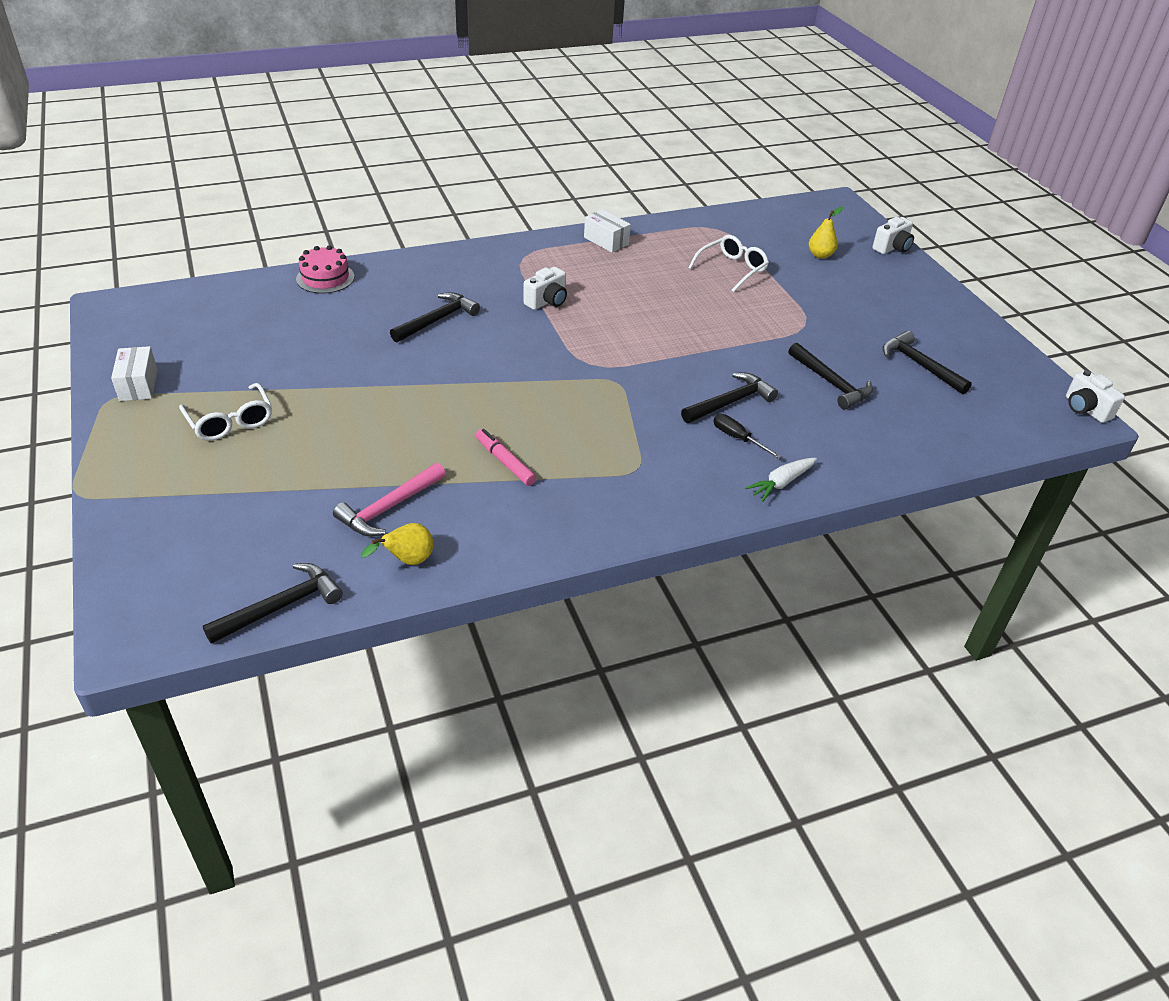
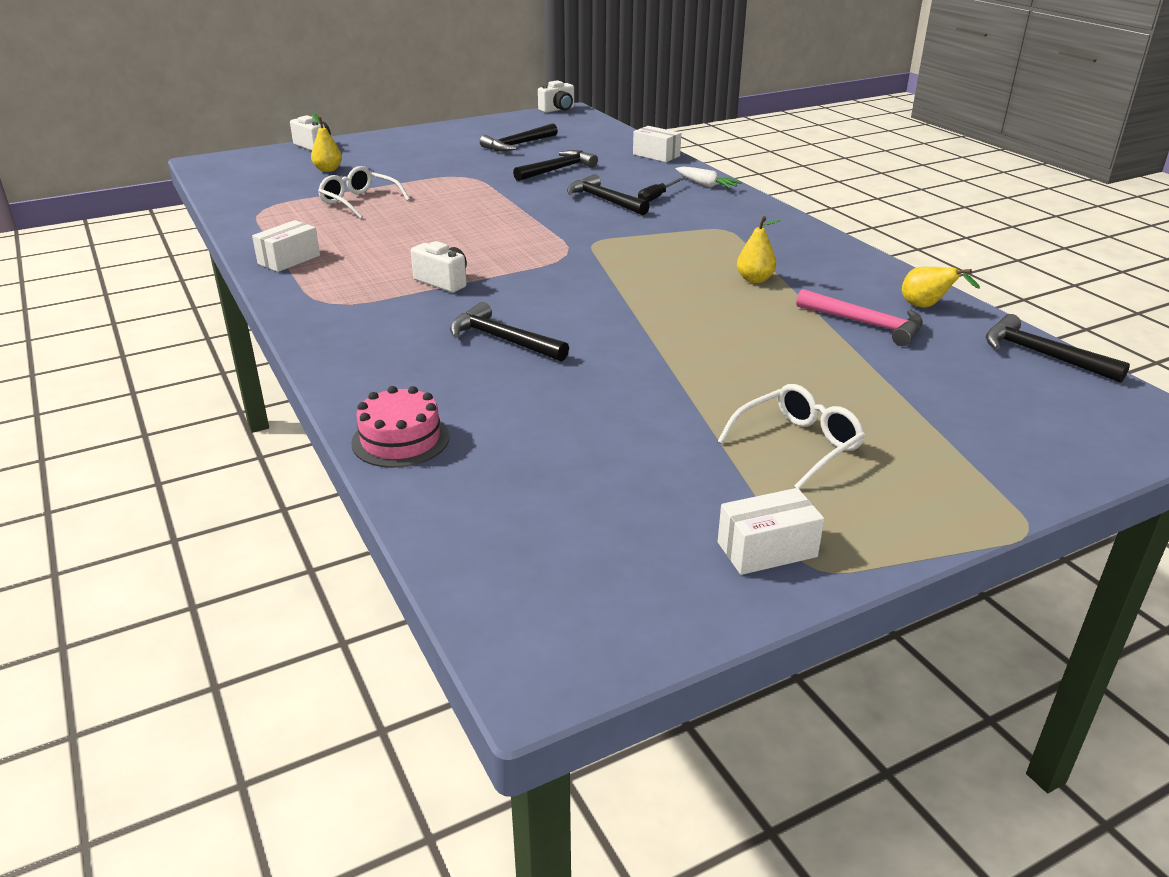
camera: 95 degrees left, 10 degrees down
pink marker [476,429,536,486] -> yellow pear [737,216,781,283]
none -> white box [633,126,681,162]

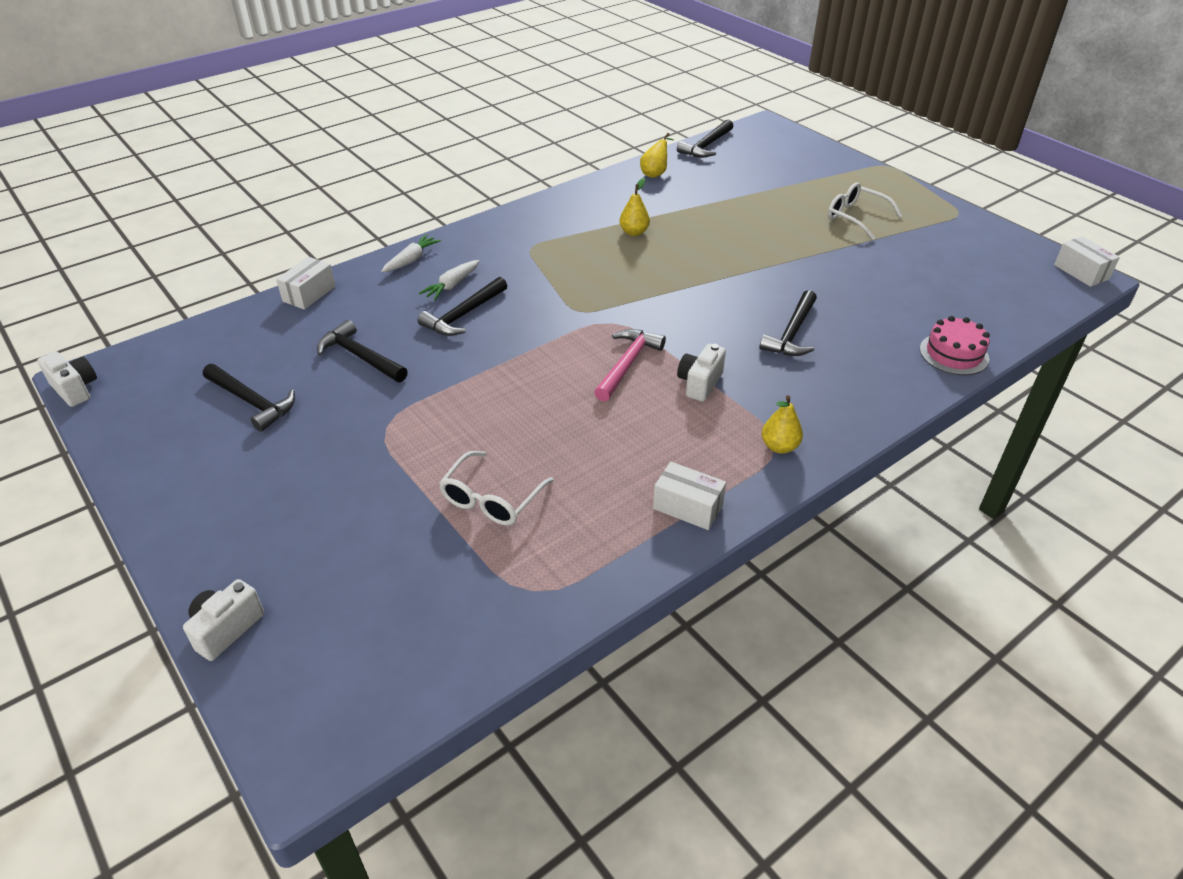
camera: 100 degrees left, 10 degrees up
yellow pear [311,114,342,172] -> yellow pear moved to [762,395,803,454]
black screwdriver [638,178,684,202] -> white carrot [419,260,480,301]
white box [718,488,824,575] -> white box moved to [1054,236,1120,287]
pink hammer [796,289,923,346] -> pink hammer moved to [594,329,666,401]

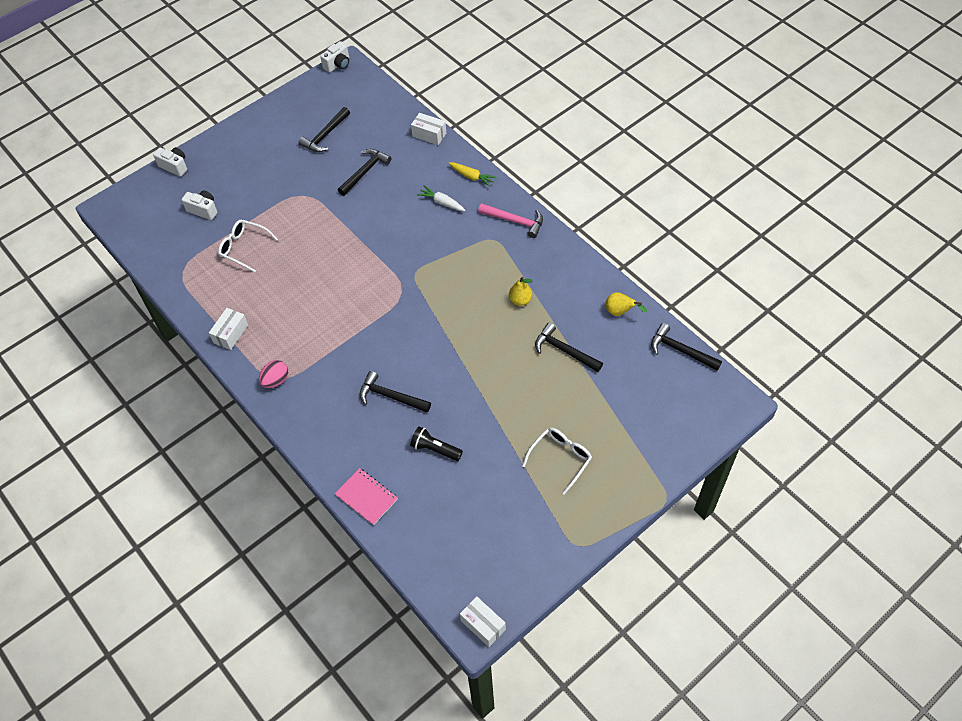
camera: 90 degrees right, 15 degrees up
white carrot [381,234,441,272] -> yellow carrot [448,162,497,187]
black hammer [418,277,507,336] -> black hammer moved to [535,323,603,372]
pink hammer [594,329,666,401] -> pink hammer moved to [478,203,543,238]
white camera [677,344,726,402] -> white camera moved to [181,190,217,220]
yellow pear [762,395,803,454] -> pink egg [259,360,288,388]
pink cake [920,316,990,375] -> pink notebook [335,468,398,525]
white box [1054,236,1120,287] -> white box turned 75 degrees clockwise [460,596,506,647]
none -> black flashlight [410,426,463,461]

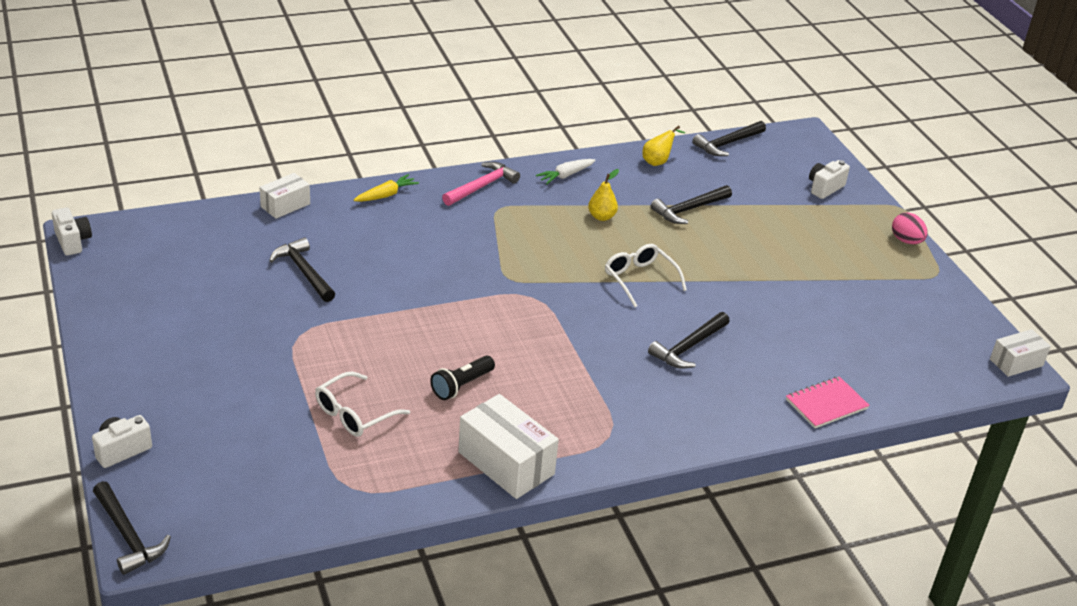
camera: 75 degrees left, 20 degrees down
white camera [181,190,217,220] -> white camera moved to [809,160,850,199]
white box [209,308,248,350] -> white box [458,394,559,499], size x1.67
pink egg [259,360,288,388] -> pink egg moved to [892,212,928,244]
black hammer [298,107,350,152] -> black hammer moved to [93,481,171,575]
black flashlight [410,426,463,461] -> black flashlight moved to [430,356,495,400]
white carrot [417,186,465,211] -> white carrot moved to [536,159,596,184]
white glasses [522,428,592,495] -> white glasses moved to [605,244,687,307]

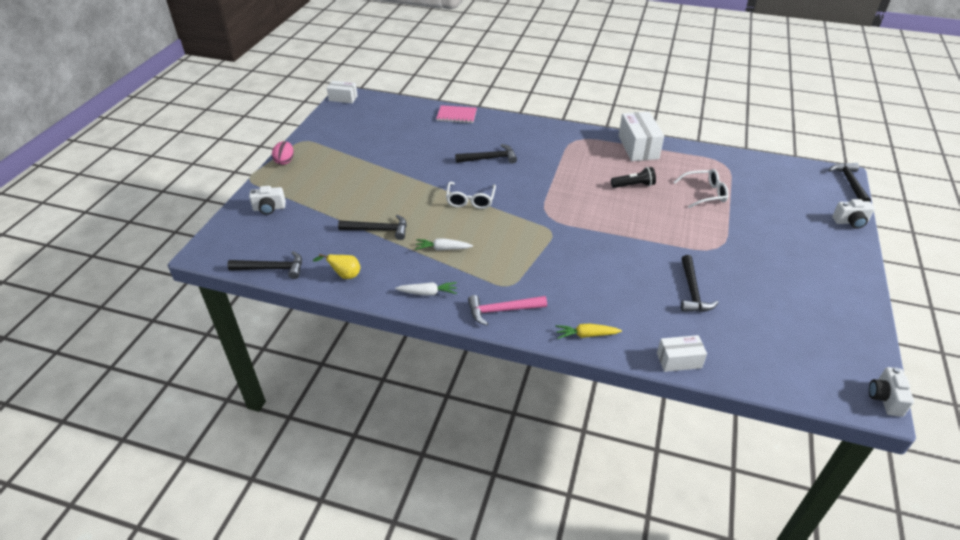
camera: 140 degrees left, 5 degrees up
yellow pear [588,169,619,221] -> white carrot [415,239,473,251]

